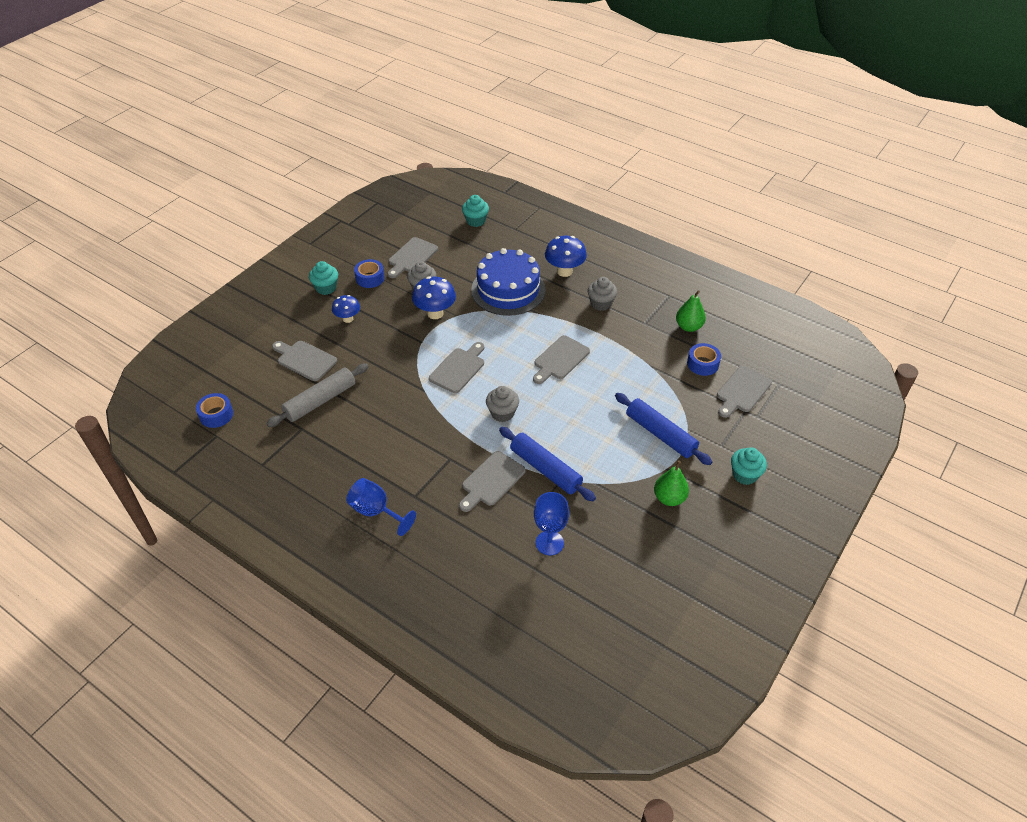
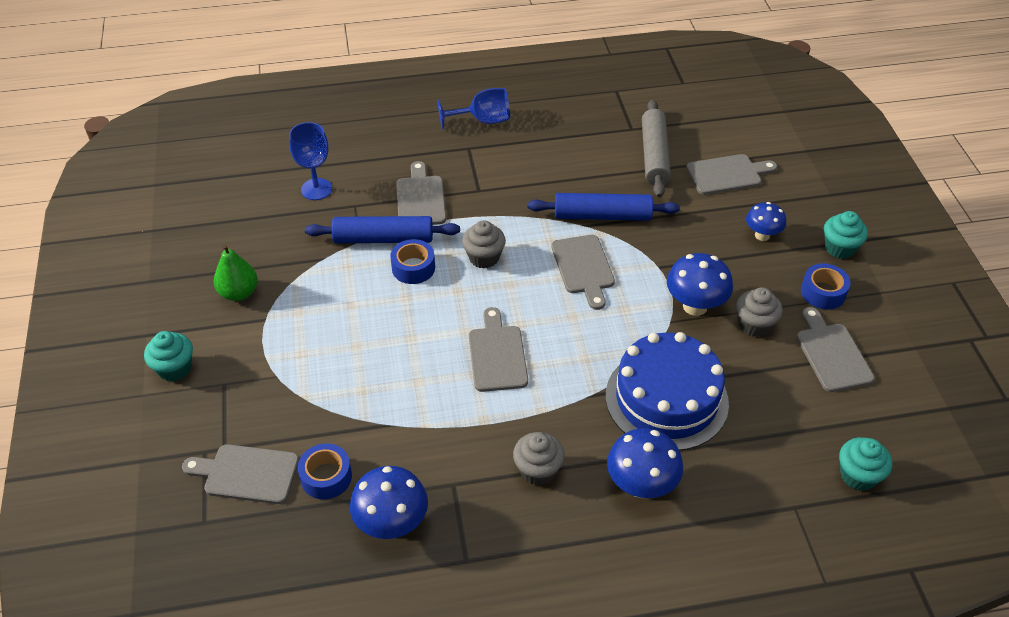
camera: 135 degrees right, 0 degrees up
blue tape [196,393,233,428] -> blue tape moved to [390,239,435,284]
blue rolling pin [615,393,712,465] -> blue rolling pin moved to [528,193,680,221]
green pear [676,290,706,332] -> blue mushroom [350,466,428,539]
grey cutting board [717,366,772,418] -> grey cutting board turned 75 degrees counterclockwise [182,444,299,504]

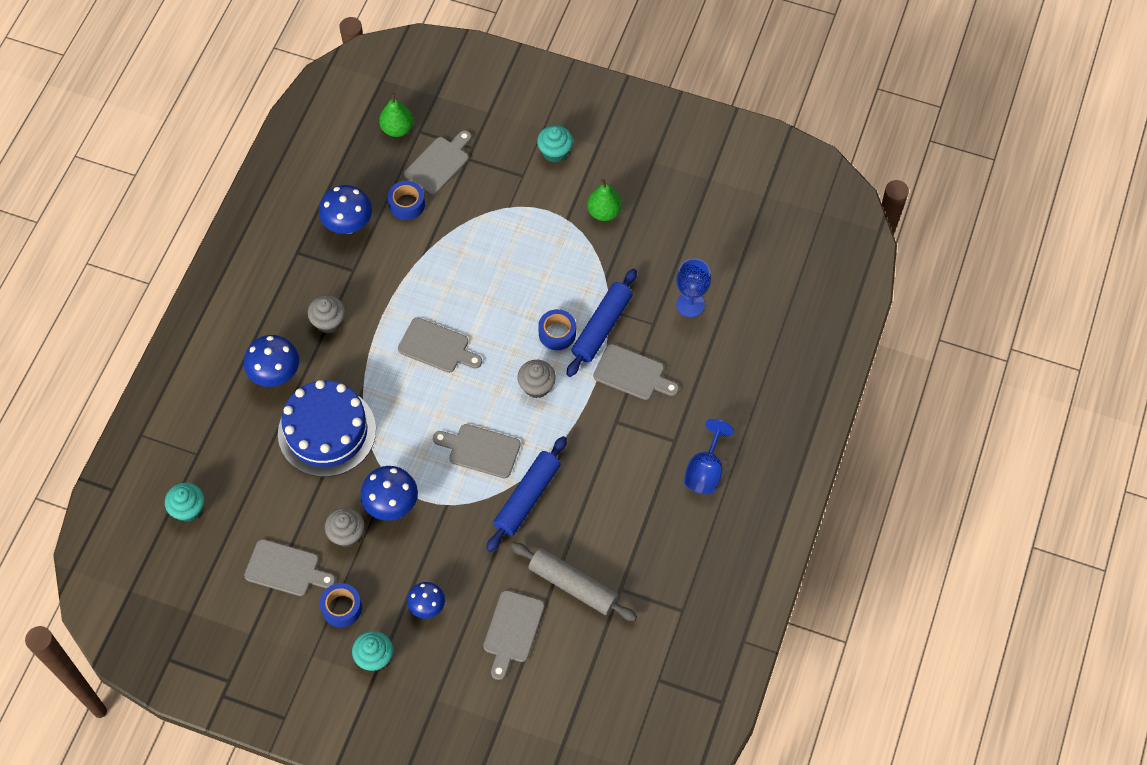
camera: 120 degrees right, 15 degrees up
none -> green pear [379,93,413,137]

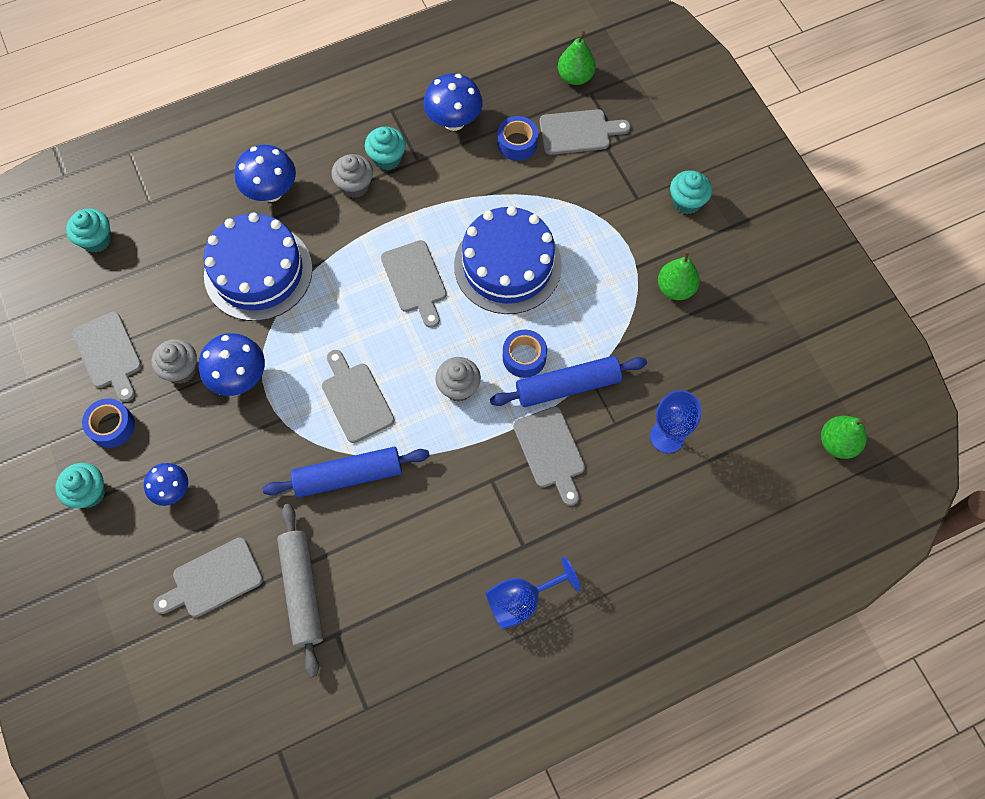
camera: 45 degrees right, 5 degrees up
none -> turquoise cupcake [365,127,406,170]
none -> blue cake [454,206,562,314]
none -> green pear [821,416,867,459]

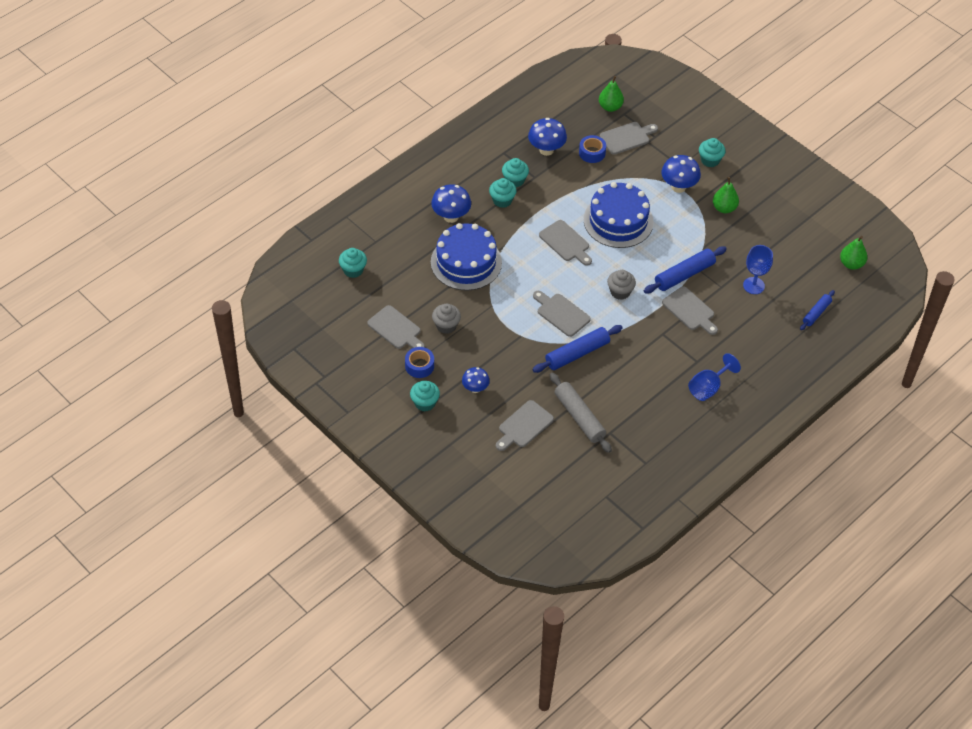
camera: 20 degrees left, 15 degrees down
blue mushroom [199,333,265,396] -> blue mushroom moved to [661,155,701,193]
grey cupcake [332,154,373,198] -> turquoise cupcake [489,178,517,208]
blue tape [503,330,547,378] -> none
none -> blue rolling pin [800,290,835,330]

